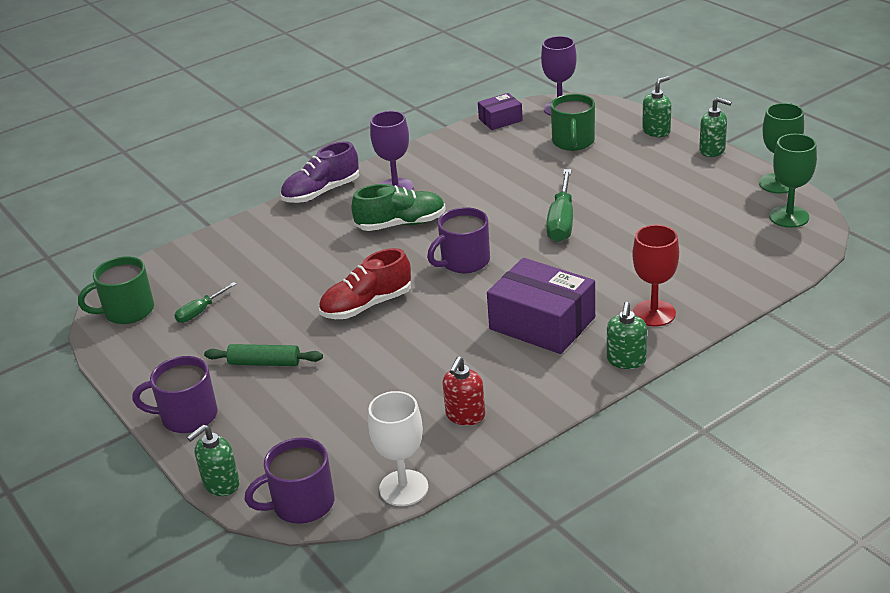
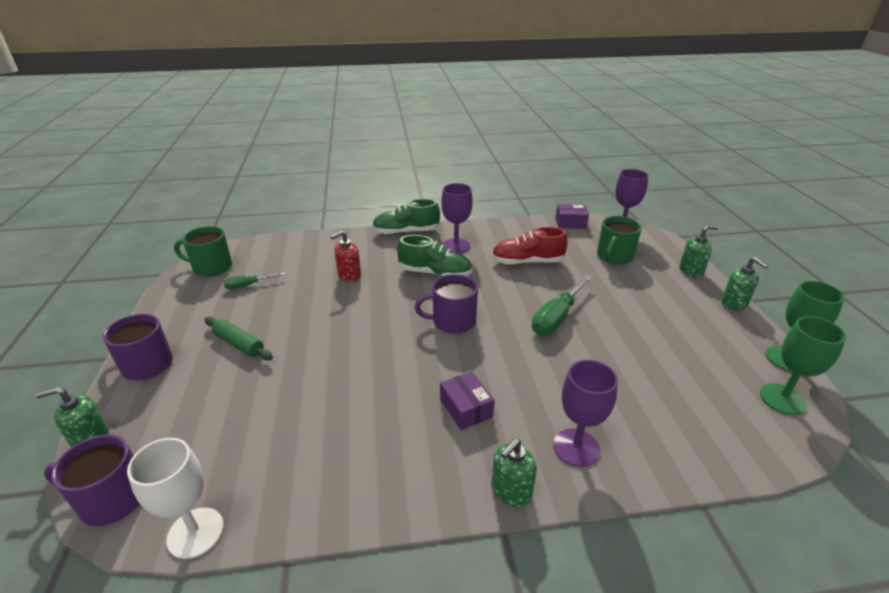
camera: 25 degrees right, 0 degrees up
purple shoe [280,141,359,203] -> green shoe [372,199,440,235]
red shoe [319,248,411,319] -> red shoe moved to [492,227,568,265]
red soap dispenser [443,357,485,425] -> red soap dispenser moved to [330,231,361,282]
purple box [487,258,595,354] -> purple box [440,371,495,430], size x0.54
red goblet [632,225,679,327] -> purple goblet [553,360,618,467]

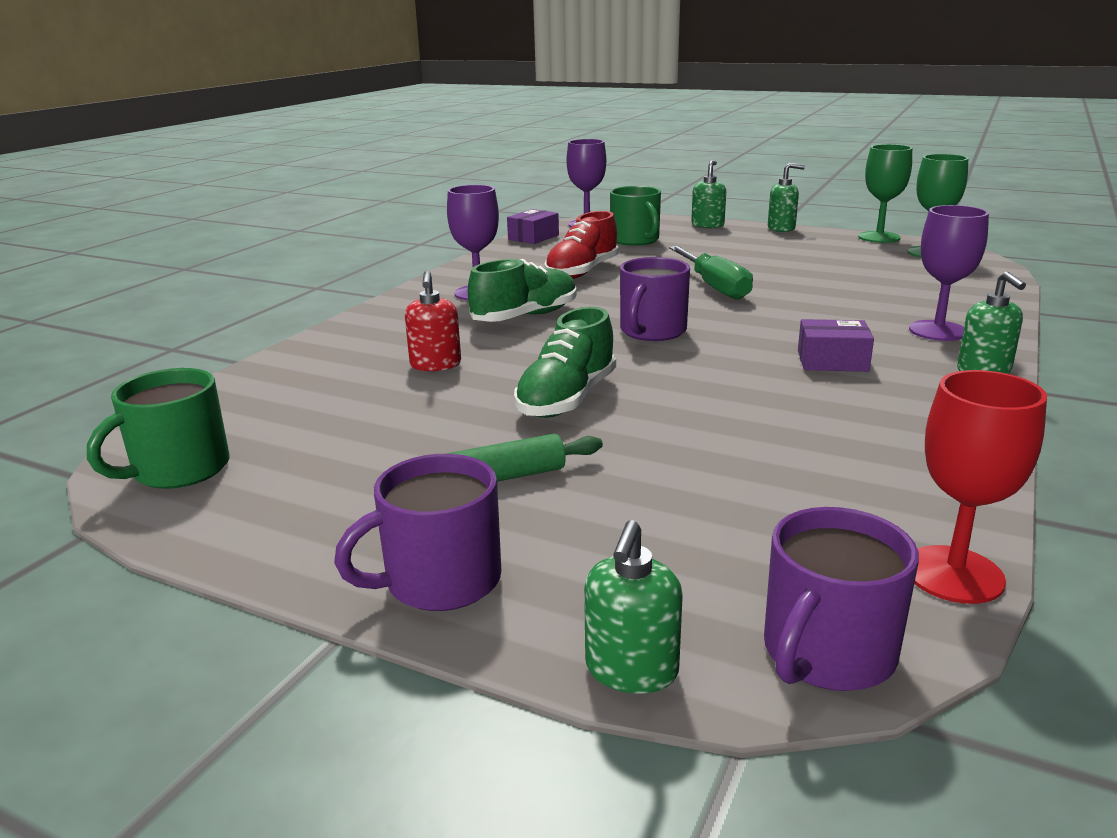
camera: 55 degrees left, 10 degrees down
white goblet [127,438,224,559] -> red goblet [914,370,1047,604]
green screwdriver [223,273,285,289] -> none
green shoe [372,199,440,235] -> green shoe moved to [514,307,616,418]

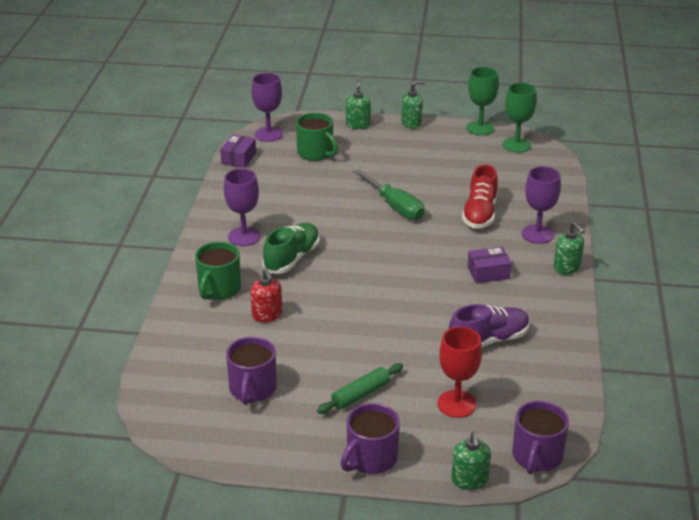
camera: 20 degrees left, 10 degrees up
green mug [87,368,229,489] -> green mug moved to [195,242,241,300]
green shoe [514,307,616,418] -> none
red shoe [544,211,619,279] -> red shoe moved to [462,165,498,229]
purple mug [620,257,690,341] -> purple mug moved to [226,337,277,405]
red goblet [914,370,1047,604] -> red goblet moved to [437,327,482,418]
none -> purple shoe [449,304,530,347]

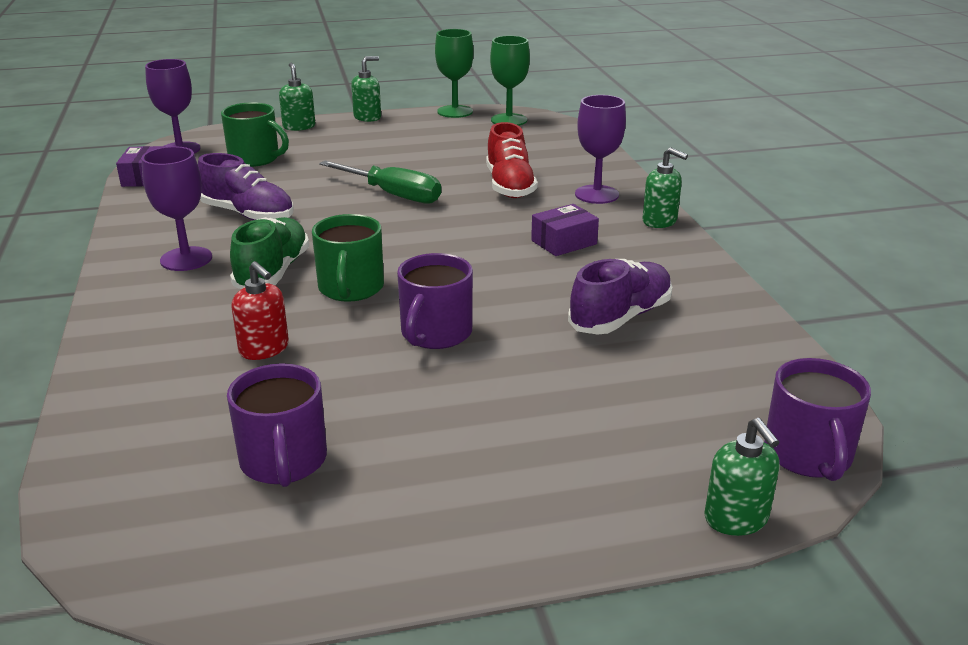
camera: 20 degrees left, 5 degrees down
green mug [195,242,241,300] -> green mug moved to [312,214,384,302]
green rolling pin [317,363,403,414] -> none
purple mug [341,403,400,474] -> purple mug moved to [397,253,473,349]
red goblet [437,327,482,418] -> none
none -> purple shoe [198,153,293,220]

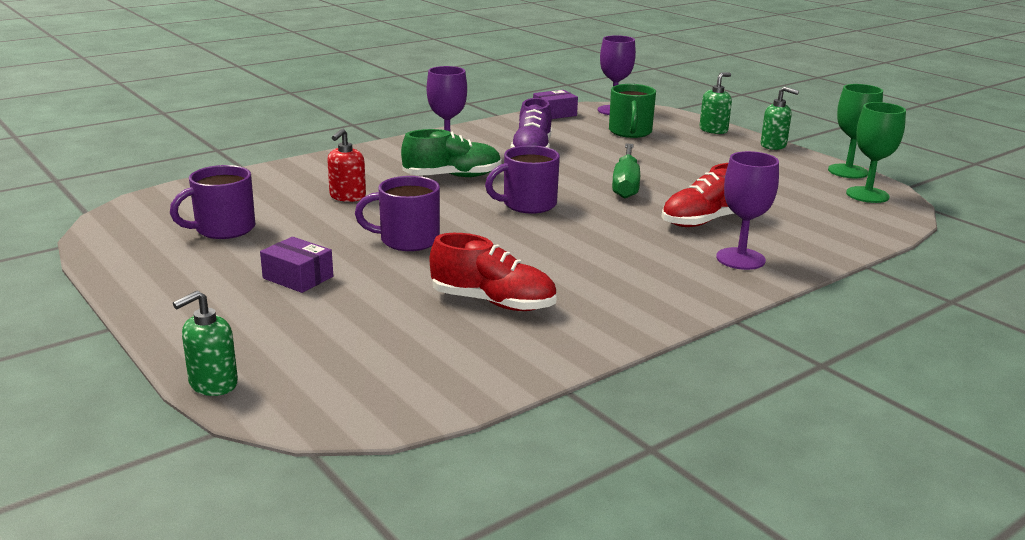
camera: 65 degrees right, 5 degrees down
green mug [312,214,384,302] -> none
purple box [531,204,599,256] -> purple box moved to [260,237,333,293]
purple shoe [568,259,672,335] -> red shoe [430,233,557,311]
green soap dispenser [642,147,688,228] -> none
purple mug [764,358,871,481] -> purple mug moved to [485,145,560,213]

